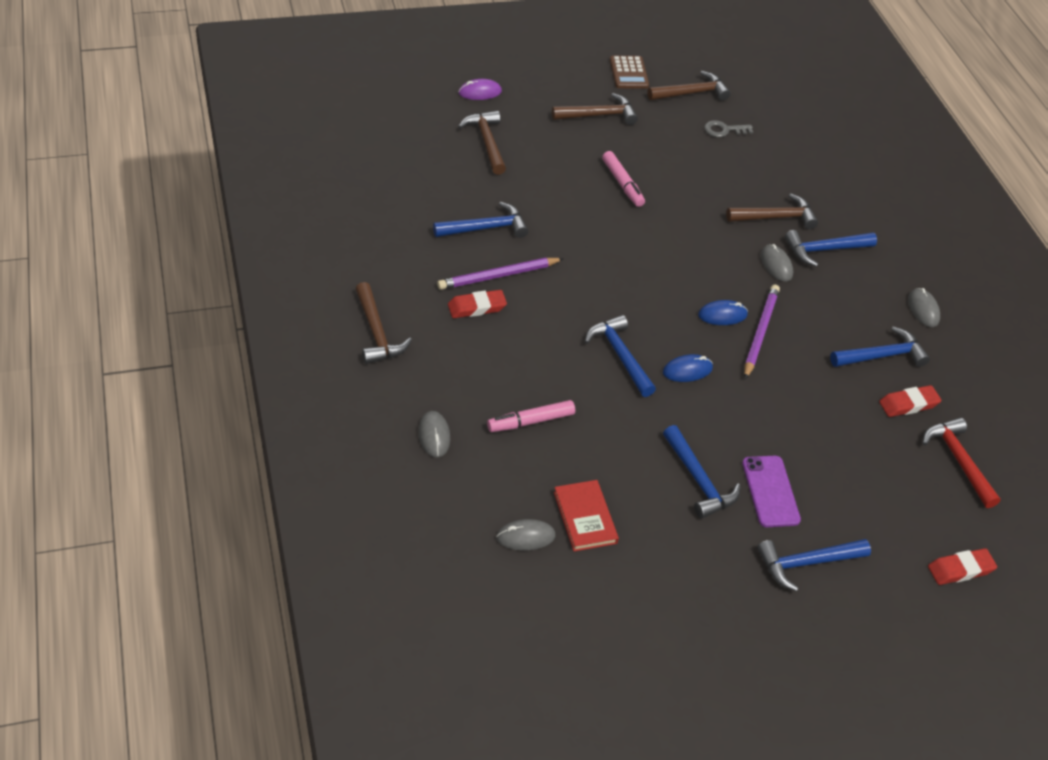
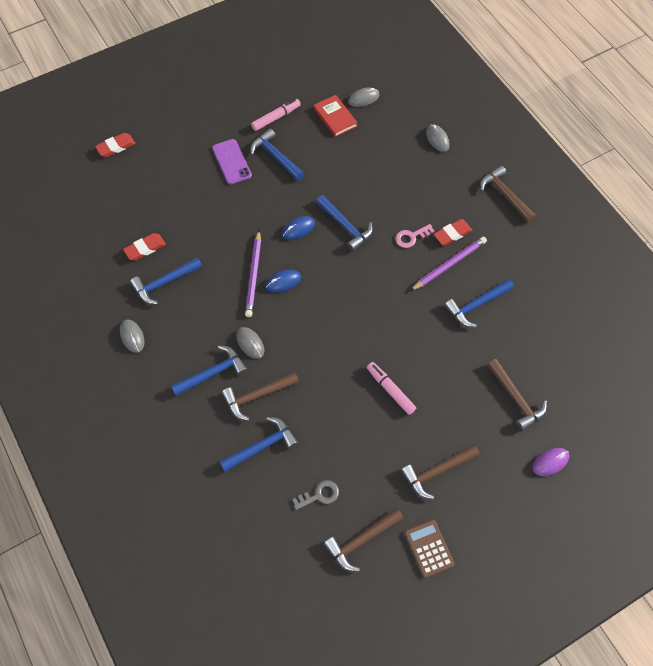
camera: 170 degrees right, 15 degrees up
pink marker [487,400,575,432] -> pink marker moved to [251,99,301,131]
blue hammer [757,539,871,592] -> blue hammer moved to [220,417,299,472]
red hammer [923,417,1001,508] -> none
none -> pink key [395,224,434,248]

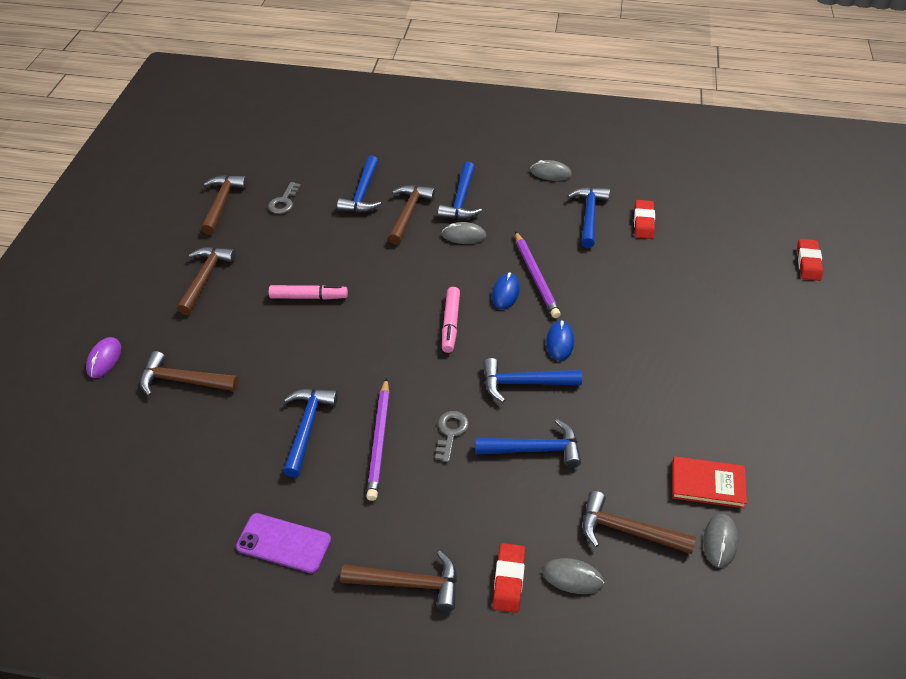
camera: 130 degrees right, 15 degrees down
purple phone [212,139,252,185] -> purple phone moved to [236,513,331,573]
purple pencil [245,230,261,317] -> purple pencil turned 150 degrees counterclockwise [515,231,561,318]
blue hammer [250,129,304,181] -> blue hammer moved to [475,419,581,468]
pink marker [251,99,301,131] -> pink marker moved to [442,287,460,353]
pink key [395,224,434,248] -> grey key [435,411,469,462]
brown calculator [404,520,455,578] -> none
red eraser [433,219,472,246] -> red eraser moved to [493,543,525,613]
none -> brown hammer [583,491,696,554]

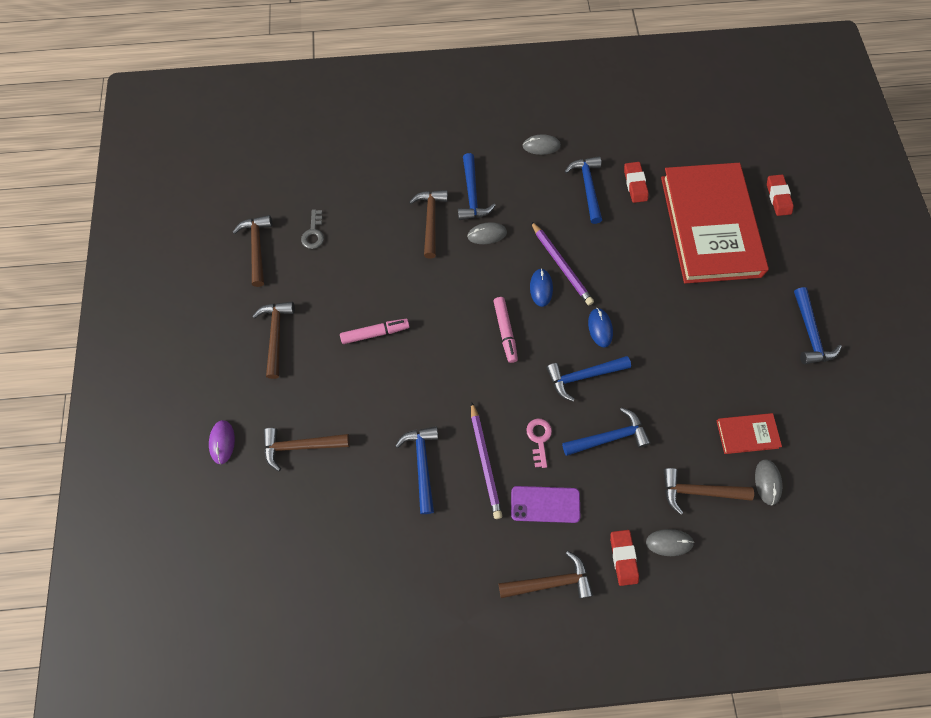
camera: 15 degrees left, 20 degrees up
purple phone [236,513,331,573] -> purple phone moved to [511,486,580,523]
blue hammer [337,155,381,213] -> blue hammer moved to [794,287,842,364]
grey key [435,411,469,462] -> pink key [526,418,552,468]
none -> red book [661,163,769,284]

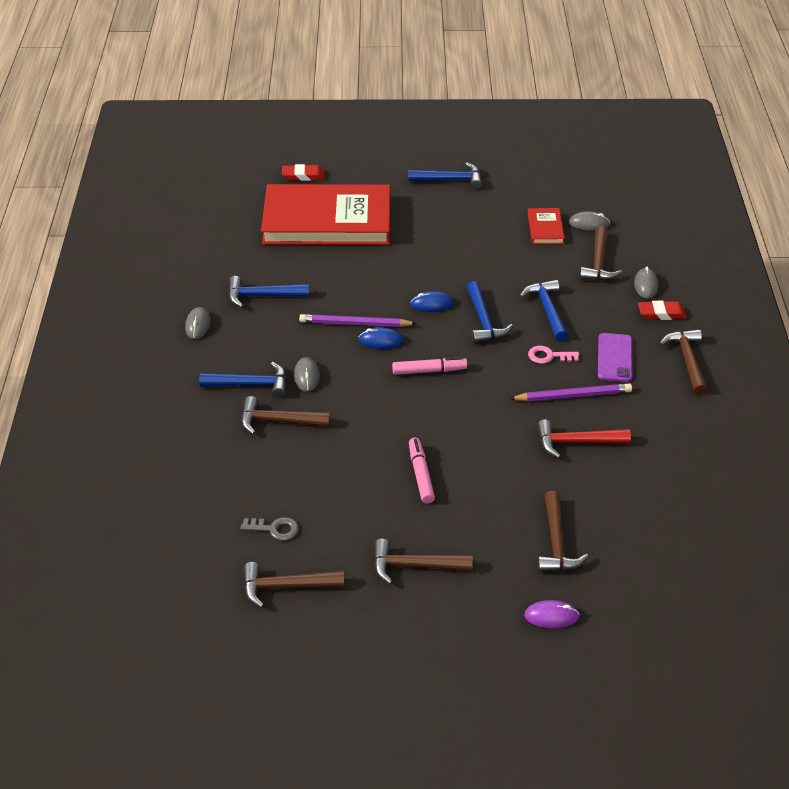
camera: 85 degrees left, 25 degrees down
blue hammer [395,426,439,514] -> red hammer [537,419,631,458]
purple pencil [531,221,594,306] -> purple pencil turned 150 degrees counterclockwise [299,314,417,327]
red eraser [624,162,649,203] -> none

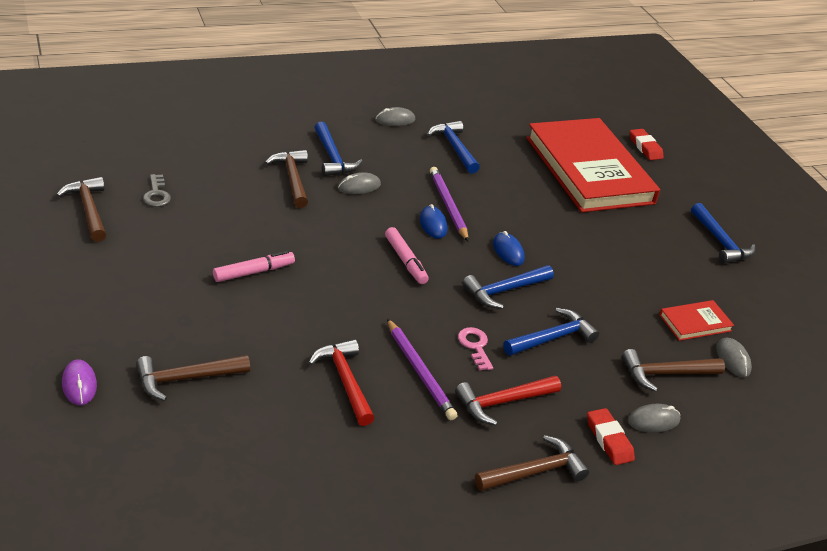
camera: 65 degrees right, 5 degrees down
brown hammer [374,539,473,584] -> none
purple phone [598,333,632,382] -> red hammer [455,376,561,425]

